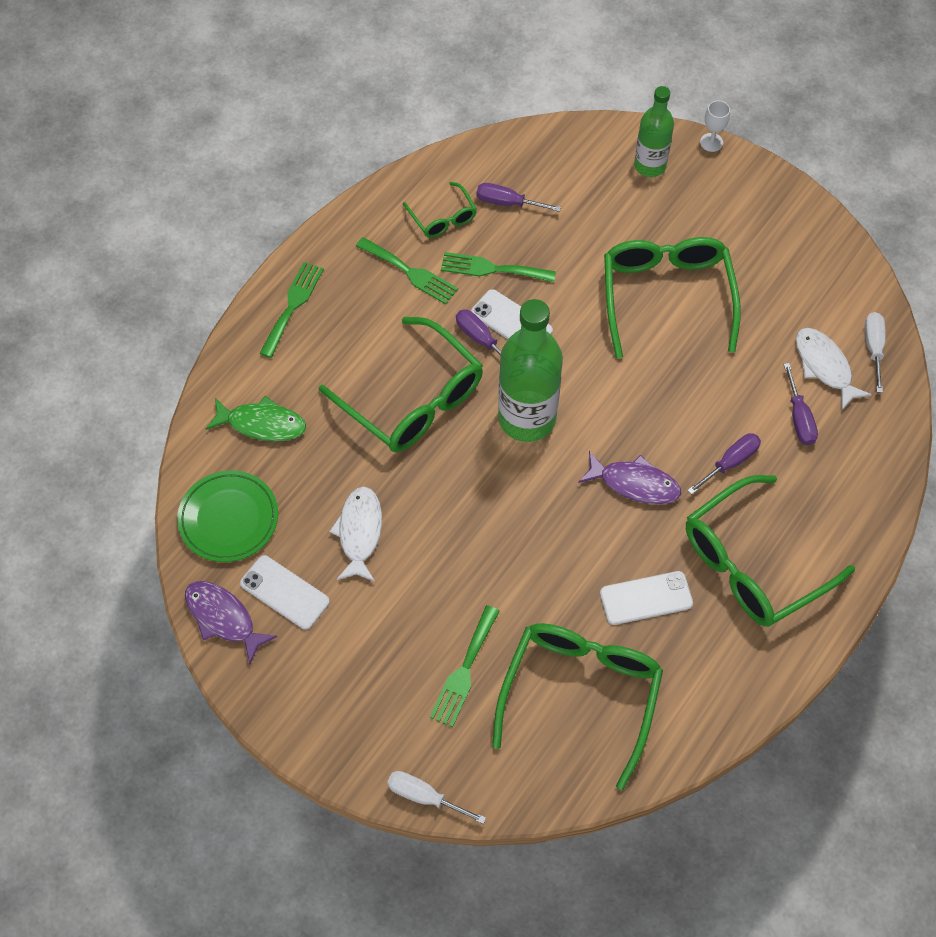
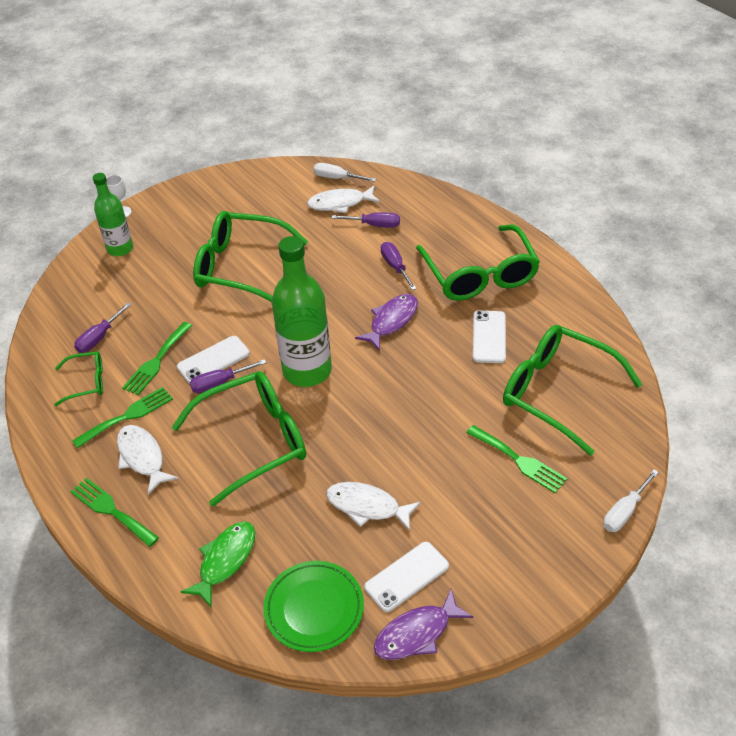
camera: 70 degrees left, 15 degrees down
none -> white fish [117,425,179,494]

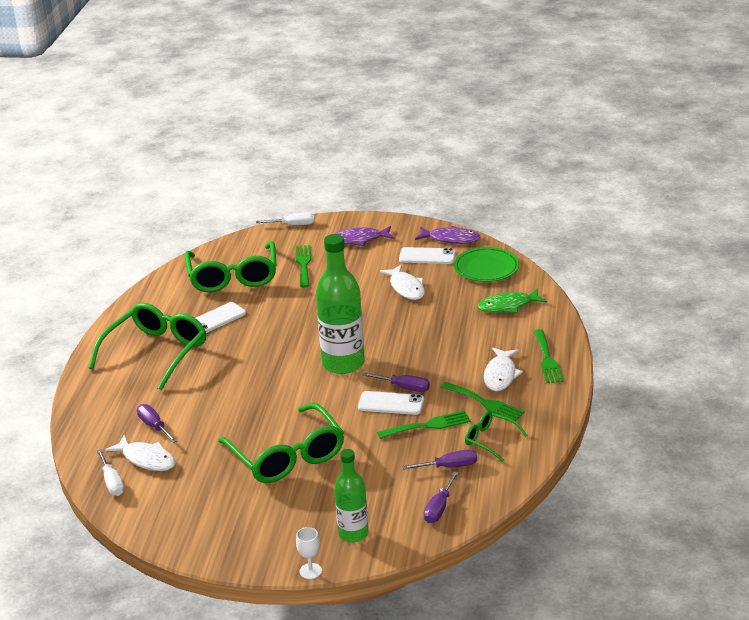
camera: 135 degrees left, 15 degrees down
green fork [72,387,173,448] -> green fork turned 150 degrees counterclockwise [441,382,525,421]
green glasses [172,371,306,507] -> none
purple fish [355,294,418,351] -> purple fish moved to [334,226,395,246]
purple screwdriver [381,242,417,290] -> purple screwdriver moved to [424,471,459,523]

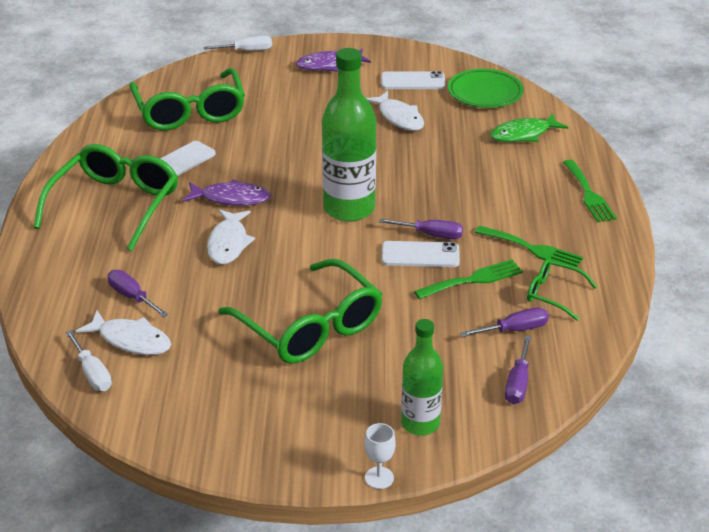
camera: 10 degrees left, 5 degrees up
green fork [296,245,311,288] -> none
purple fish [415,226,480,244] -> purple fish moved to [182,179,271,206]
white fish [484,348,523,391] -> white fish moved to [207,209,255,265]

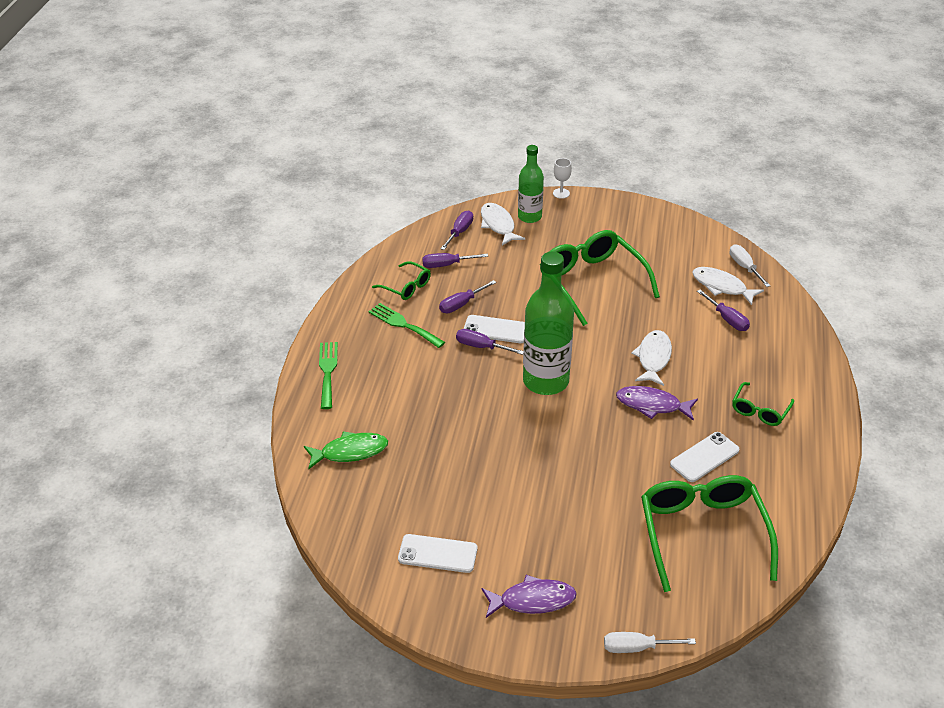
camera: 170 degrees left, 5 degrees up
green glasses [33,144,178,251] -> green glasses [732,382,794,426], size x0.49
white fish [366,91,424,131] -> white fish moved to [481,203,525,245]
green fork [414,259,523,299] -> purple screwdriver [439,280,496,313]
green plate [448,69,524,108] -> none

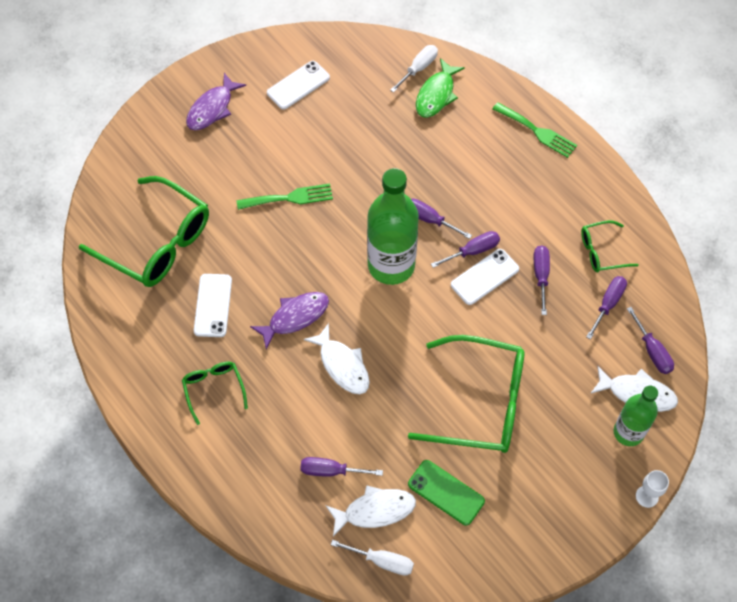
camera: 130 degrees right, 20 degrees up
green fork [368,303,445,348] -> green fork moved to [237,183,333,210]
white screwdriver [604,632,696,653] -> white screwdriver moved to [390,45,438,93]
none -> green phone [408,460,485,525]
none -> purple screwdriver [411,198,472,239]

